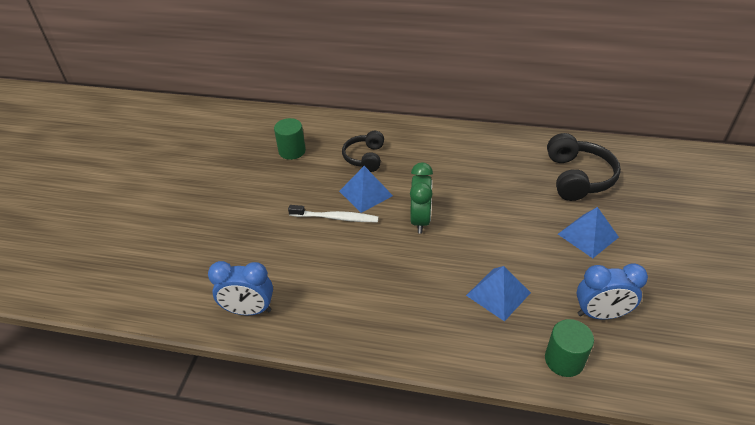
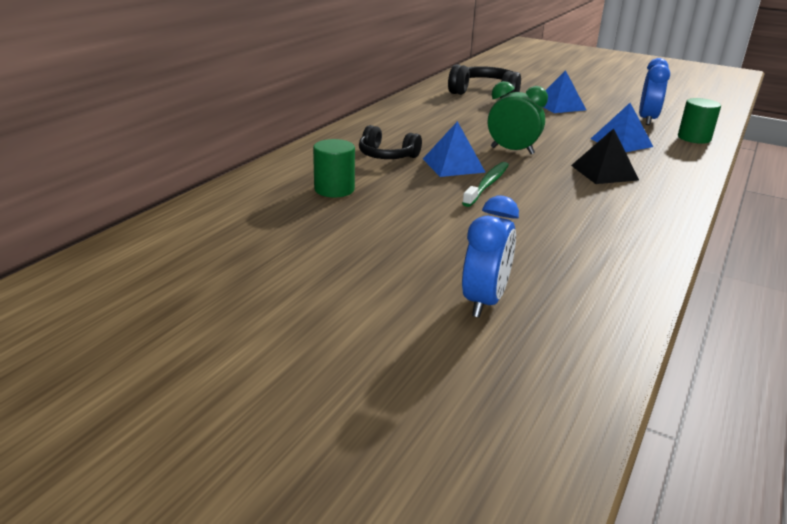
camera: 75 degrees left, 15 degrees down
blue clock [208,261,273,315] -> blue clock moved to [462,195,519,318]
white toothbrush [288,205,379,222] -> green toothbrush [462,162,509,207]
none -> black pyramid [571,128,639,184]

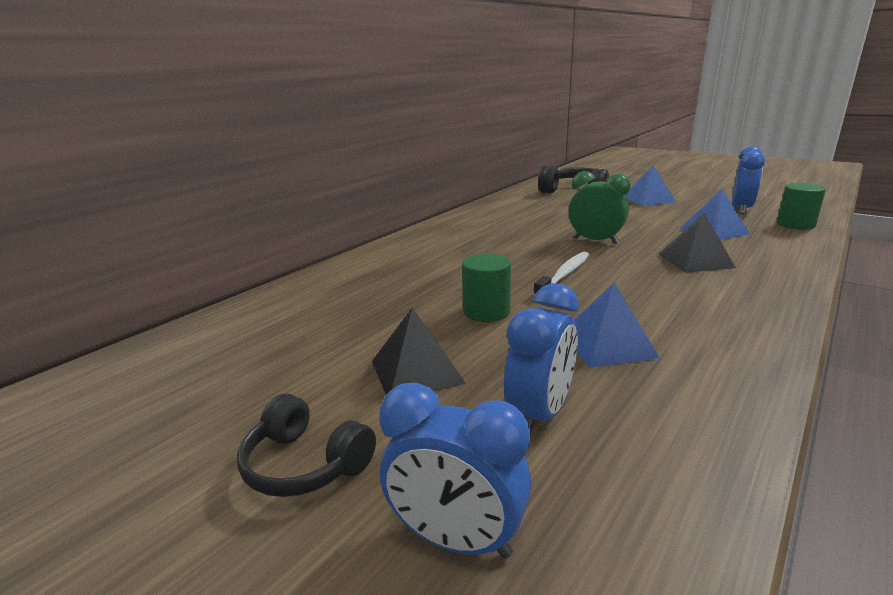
camera: 10 degrees right, 5 degrees down
green cylinder [313,139,355,197] -> green cylinder moved to [462,253,511,322]
black headphones [359,125,422,159] -> black headphones moved to [237,393,376,497]
blue pyramid [423,121,486,177] -> blue pyramid moved to [574,282,660,368]
green toothbrush [462,162,509,207] -> white toothbrush [533,252,590,296]
none -> black pyramid [372,308,466,394]
none -> blue clock [380,383,532,559]

